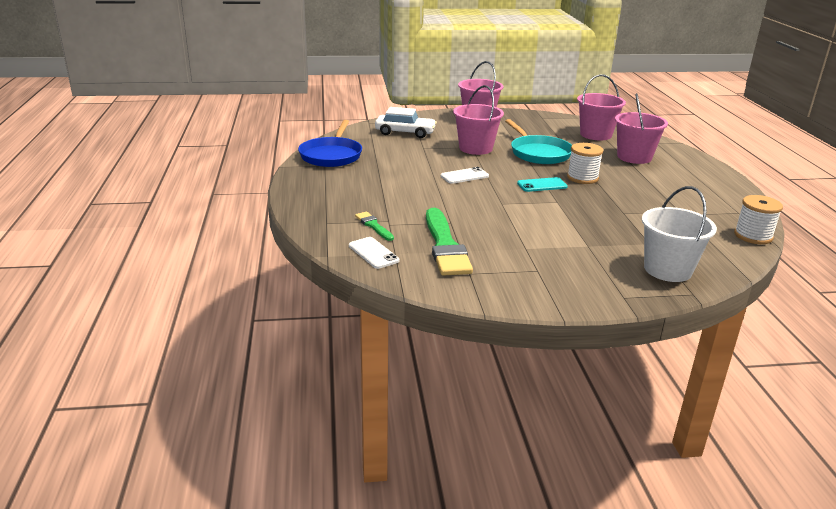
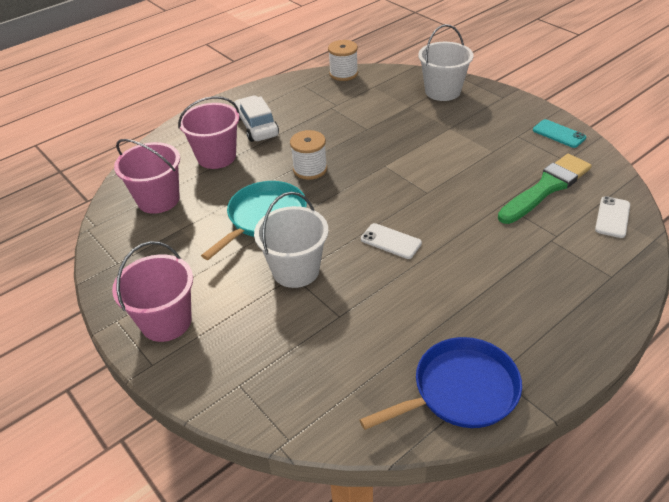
camera: 120 degrees left, 15 degrees up
green brush [355,212,394,241] -> none
white car [375,107,437,138] -> white car moved to [234,96,279,142]
pink bucket [453,85,504,155] -> white bucket [254,192,329,288]
turquoise phone [517,177,568,192] -> turquoise phone moved to [533,119,586,148]

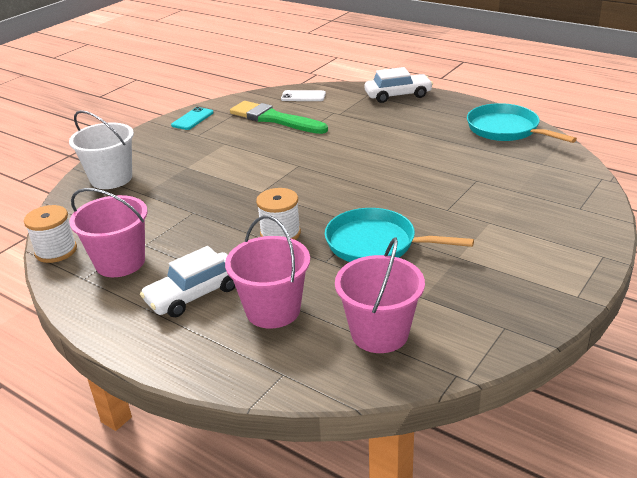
camera: 105 degrees left, 10 degrees down
pink bucket [112,241,193,342] -> pink bucket moved to [69,188,147,277]
white bucket [254,192,329,288] -> none
blue pan [360,337,522,430] -> turquoise pan [467,103,577,143]
white phone [361,223,422,259] -> none
none -> white car [364,67,433,103]

